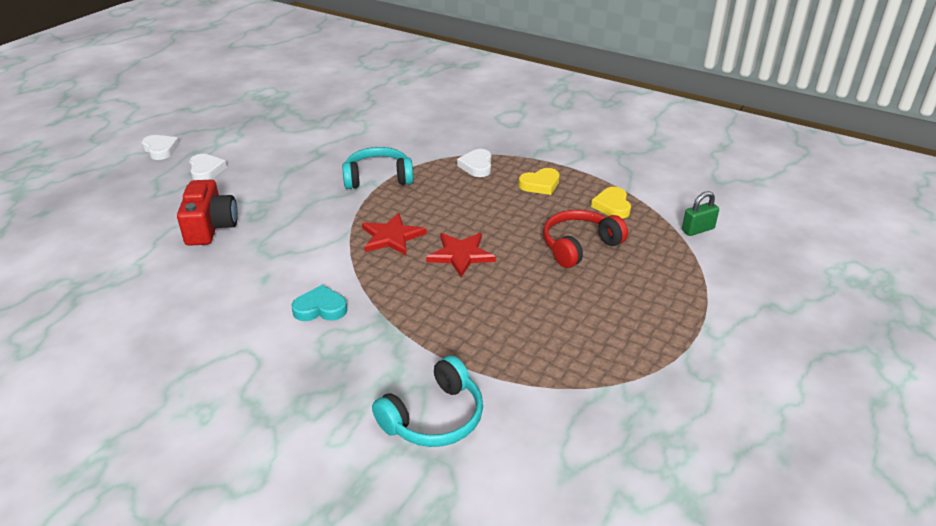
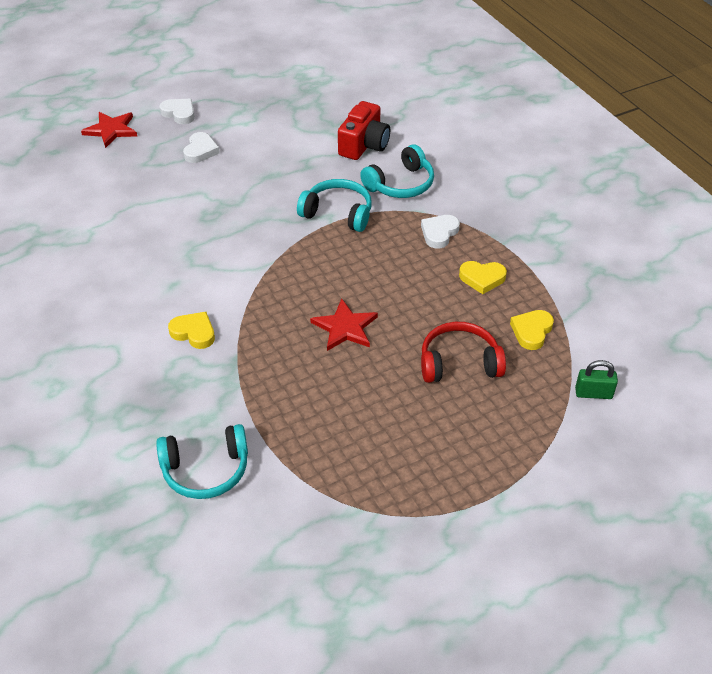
camera: 30 degrees right, 10 degrees up
white heart [141,135,179,160] -> white heart turned 45 degrees counterclockwise [159,99,195,124]
red camera [177,180,238,246] -> red camera moved to [338,101,390,160]
turquoise heart [292,285,347,321] -> yellow heart [168,312,215,349]
red star [362,213,427,255] -> red star moved to [81,112,137,148]
none -> turquoise headphones [360,144,434,198]

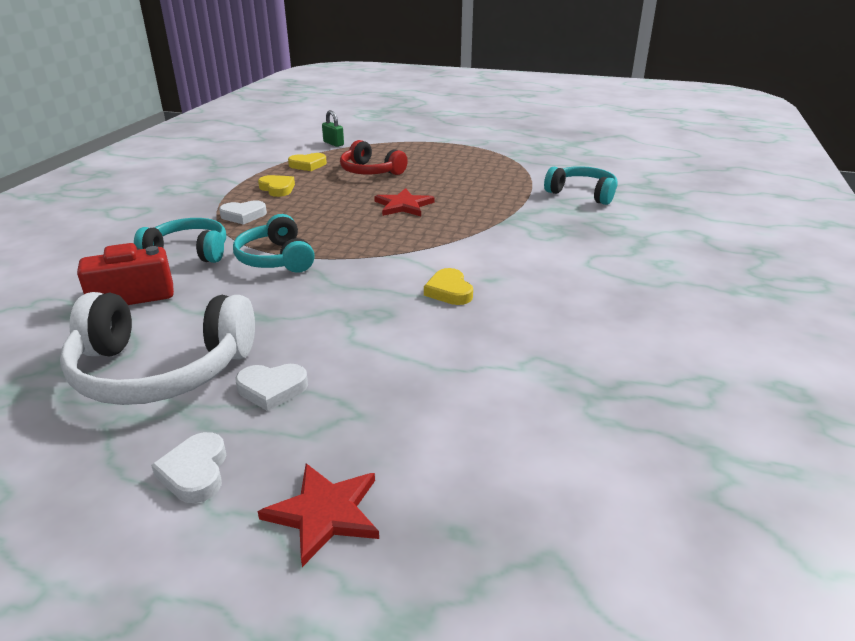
camera: 135 degrees left, 15 degrees down
yellow heart [168,312,215,349] -> yellow heart moved to [424,268,473,305]
white heart [183,132,220,163] -> white heart turned 150 degrees counterclockwise [235,364,308,411]
none -> white headphones [60,292,255,405]

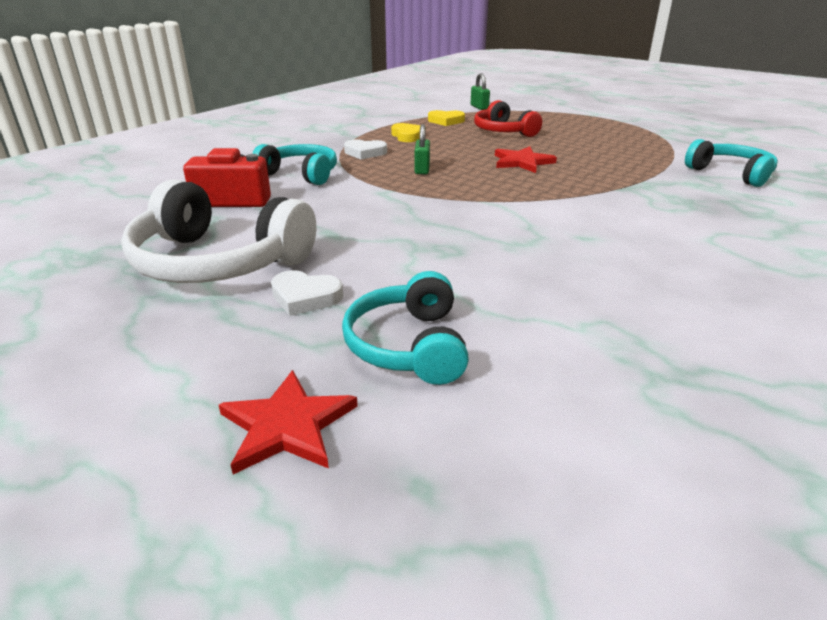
camera: 20 degrees right, 0 degrees up
white heart [151,432,226,503] -> none
turquoise headphones [233,214,315,273] -> turquoise headphones moved to [342,271,469,385]
yellow heart [424,268,473,305] -> none
none -> green padlock [415,124,430,174]

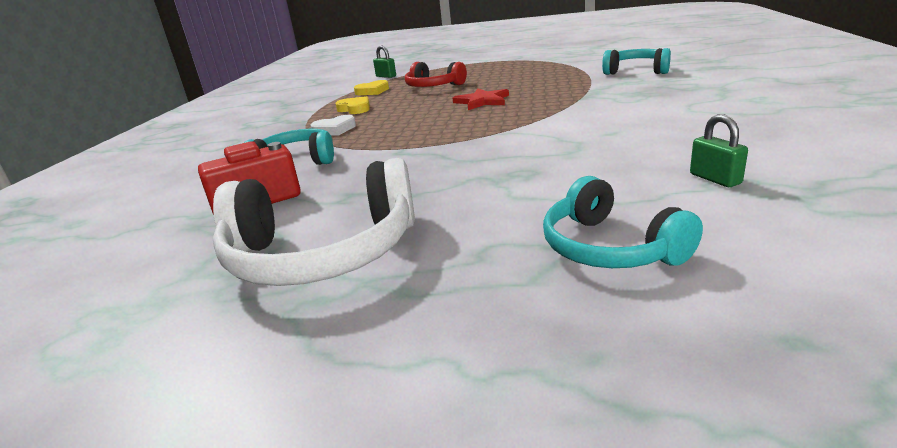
camera: 25 degrees left, 5 degrees down
red star [219,370,358,475] -> none
white heart [271,270,343,316] -> none
green padlock [415,124,430,174] -> green padlock moved to [690,114,748,187]

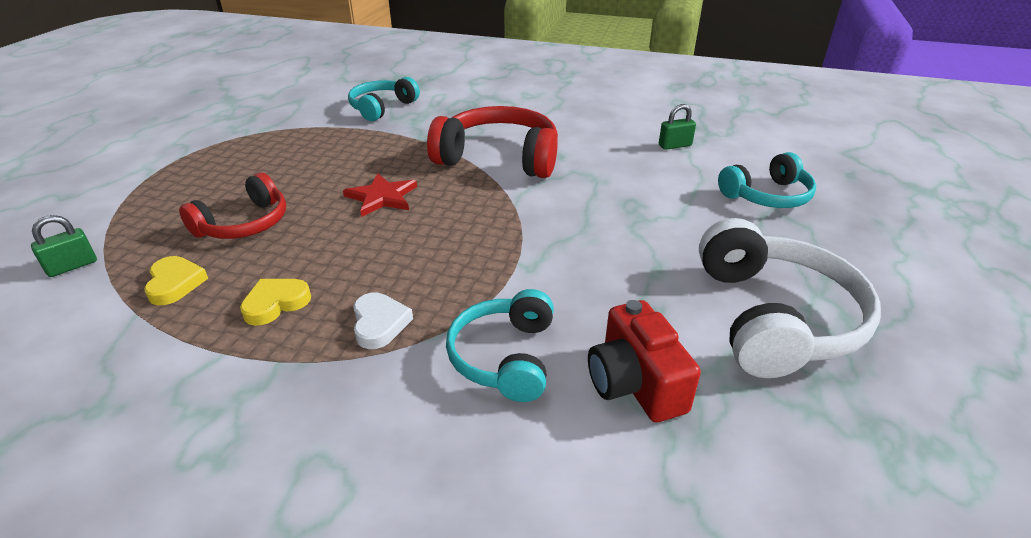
camera: 85 degrees left, 10 degrees up
none -> red headphones [427,106,558,178]

